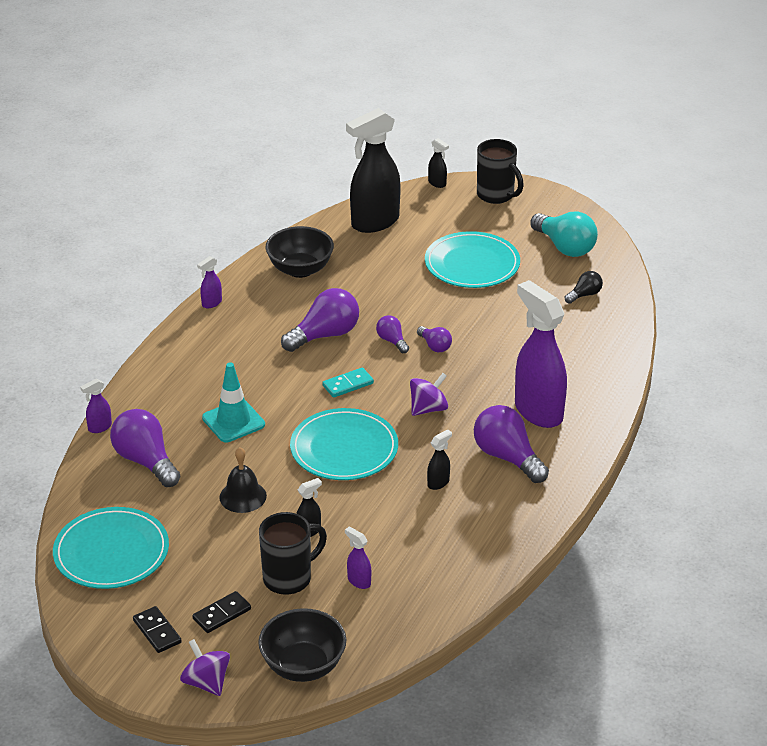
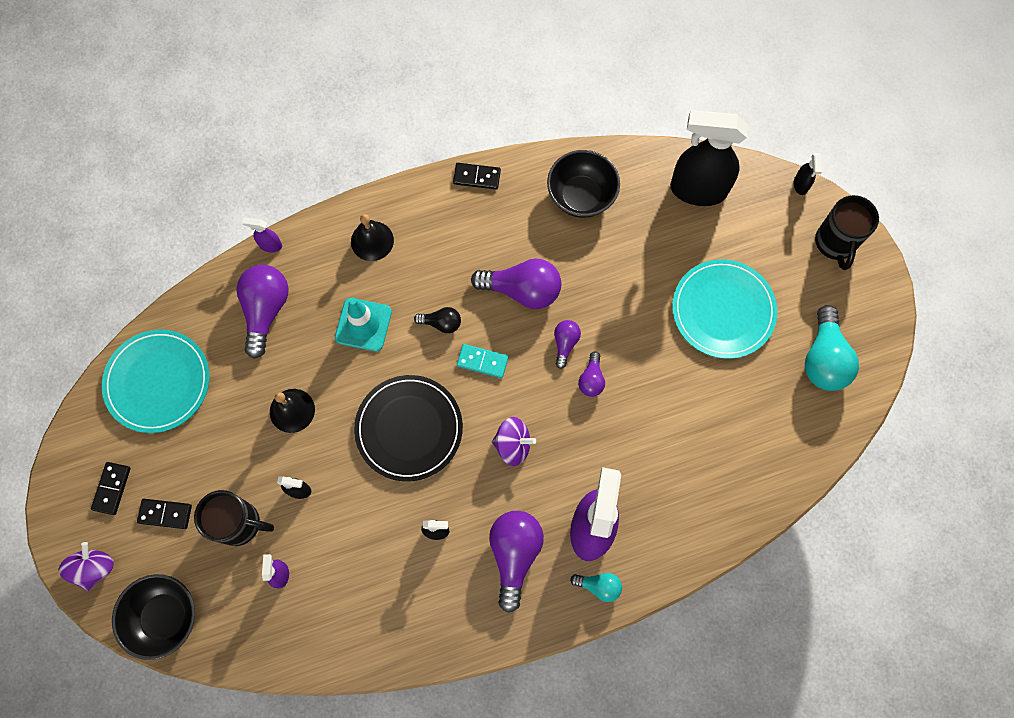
camera: 45 degrees right, 35 degrees up
purple spray bottle [197,256,222,308] -> black domino [453,163,501,190]
turquoise plate [290,408,398,480] -> black plate [354,375,463,482]
black light bulb [565,271,603,304] -> black light bulb moved to [414,307,461,333]
none -> black bell [351,214,394,261]
none -> turquoise light bulb [570,573,622,602]

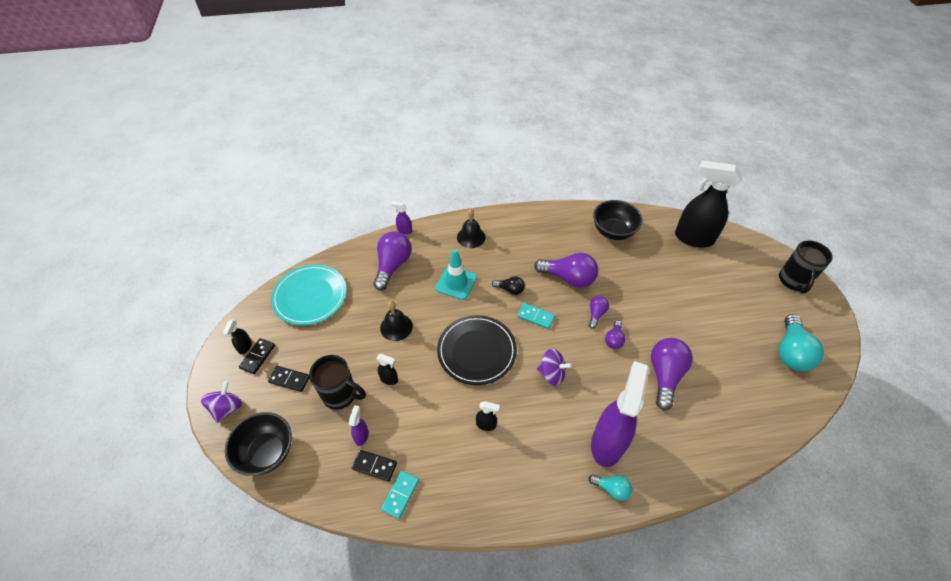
camera: 10 degrees right, 20 degrees down
black domino [453,163,501,190] -> black domino moved to [352,450,397,482]
purple light bulb [489,511,544,613] -> purple light bulb moved to [651,338,693,410]
turquoise plate [672,259,777,359] -> none
black spray bottle [794,153,822,195] -> black spray bottle moved to [223,320,252,354]
none -> turquoise domino [381,471,419,519]

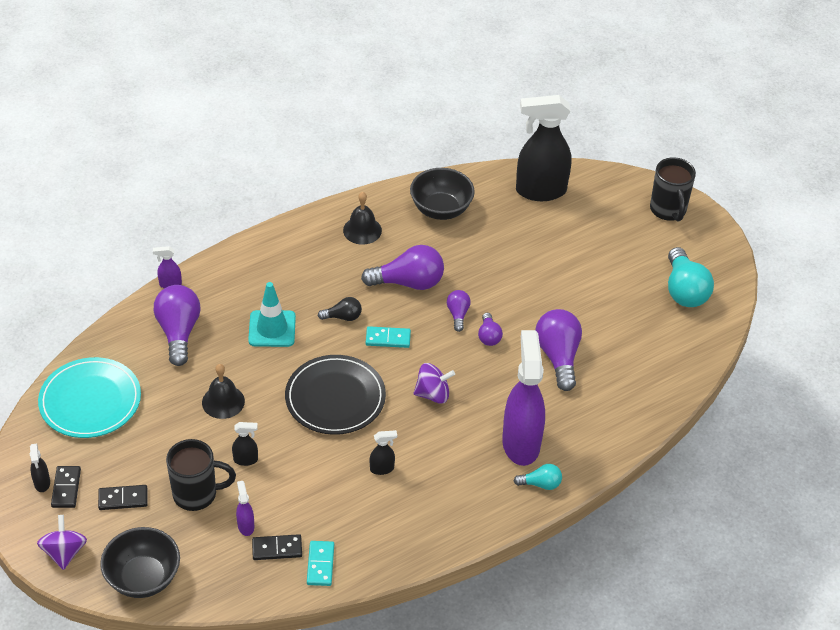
camera: 25 degrees left, 5 degrees down
black bell [457,209,486,248] -> black bell moved to [343,192,382,245]

